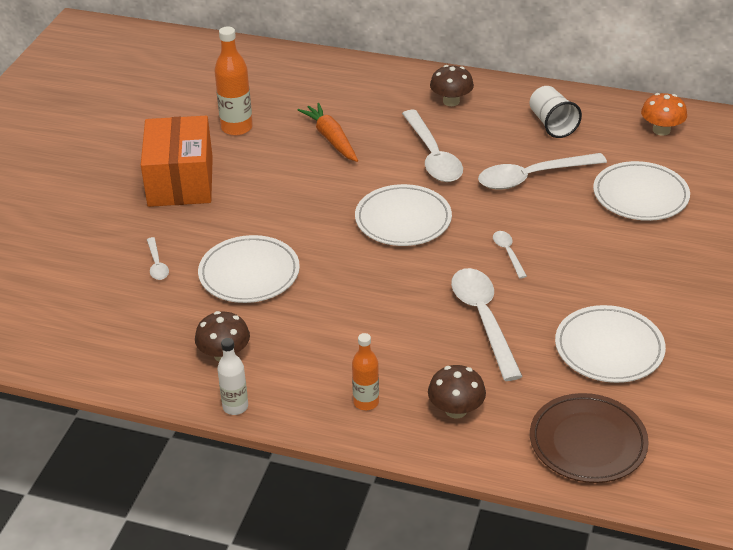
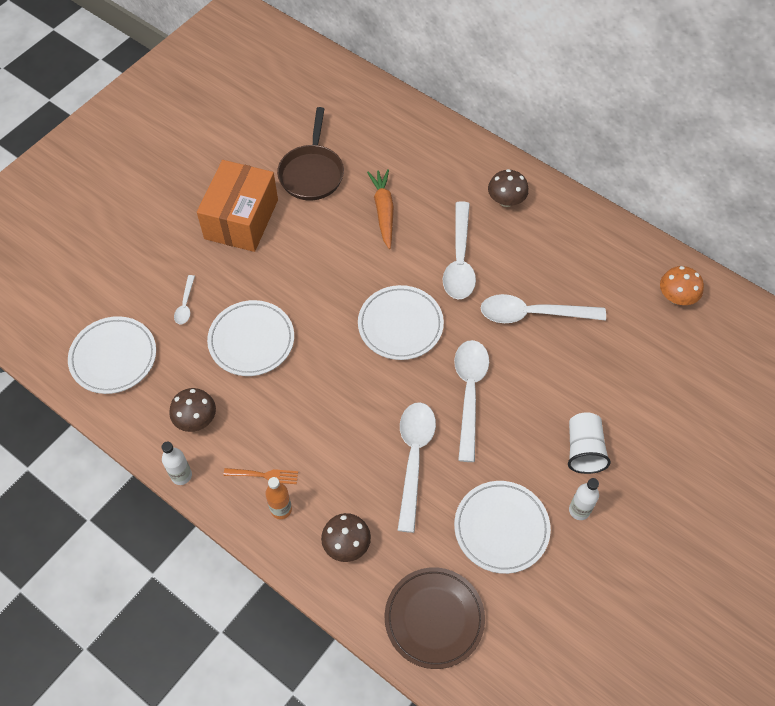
camera: 20 degrees right, 20 degrees up
orange bottle [214,27,253,136] -> brown pan [277,107,344,200]
white spoon [493,231,527,279] -> white spoon [454,340,489,462], size x2.09
white cup [530,86,582,138] -> white cup moved to [568,412,611,474]
white plate [593,161,690,221] -> white plate moved to [68,316,156,394]
none -> orange fork [224,468,298,484]
none -> white bottle [569,478,599,520]

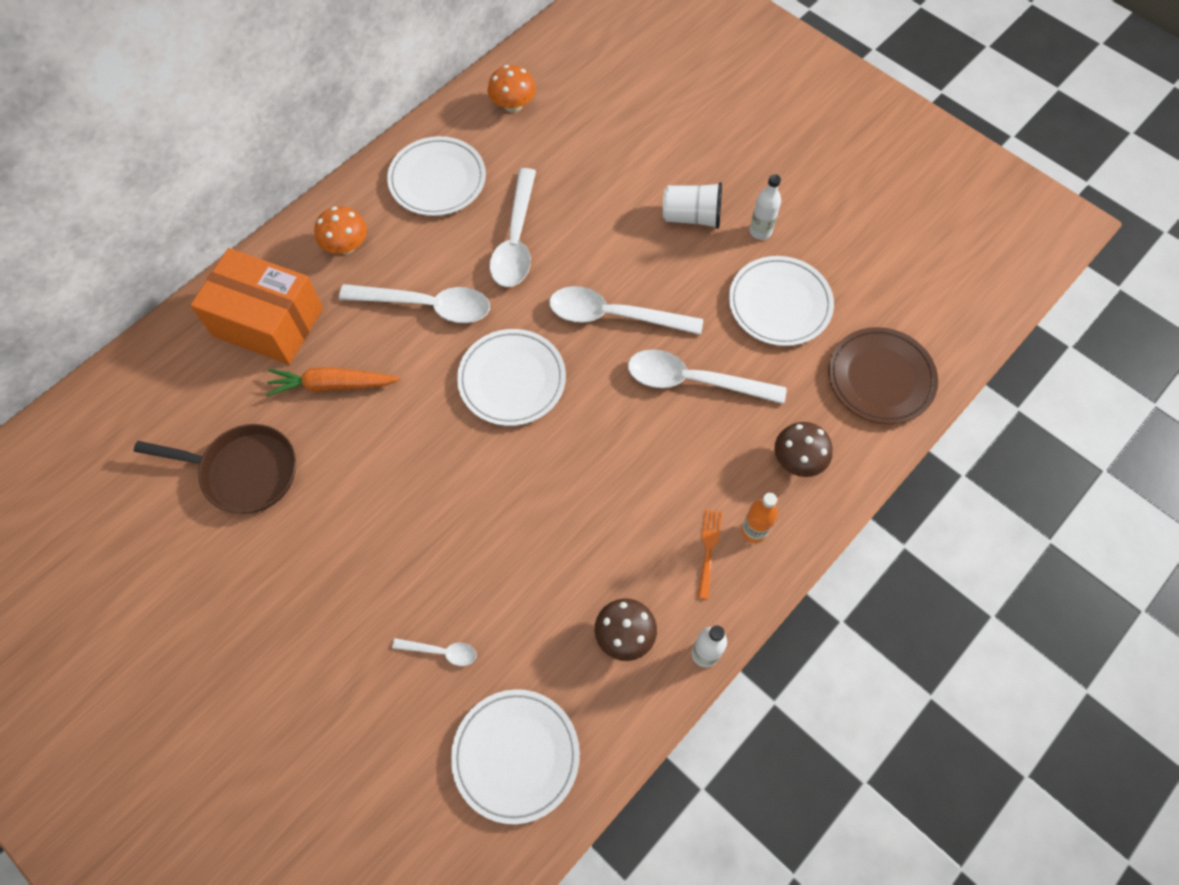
camera: 85 degrees left, 5 degrees up
orange box [197,160,278,252] -> orange box moved to [190,248,323,365]
white plate [207,300,294,376] -> white plate moved to [387,136,486,216]
brown mushroom [488,169,529,207] -> orange mushroom [314,206,367,254]

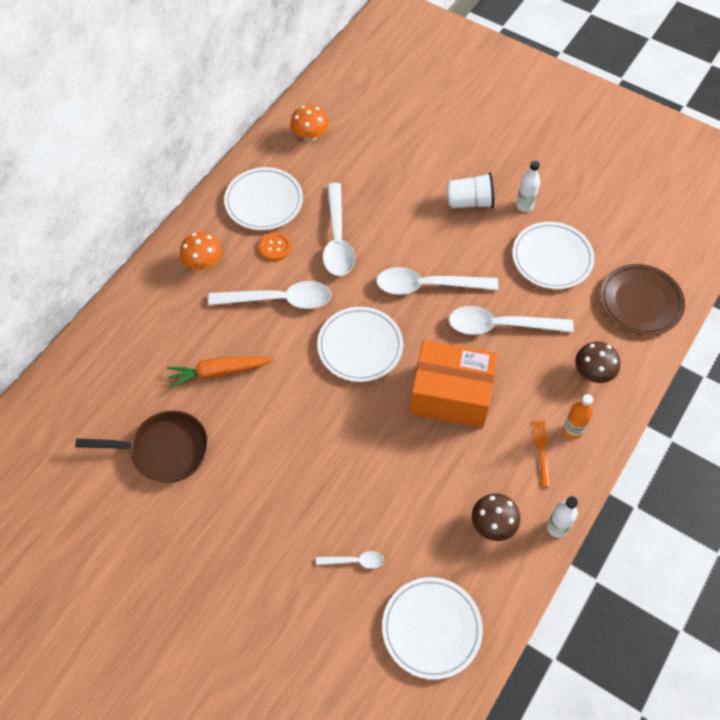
camera: 10 degrees left, 5 degrees down
orange box [190,248,323,365] -> orange box moved to [410,340,498,428]
none -> orange button [259,232,291,261]

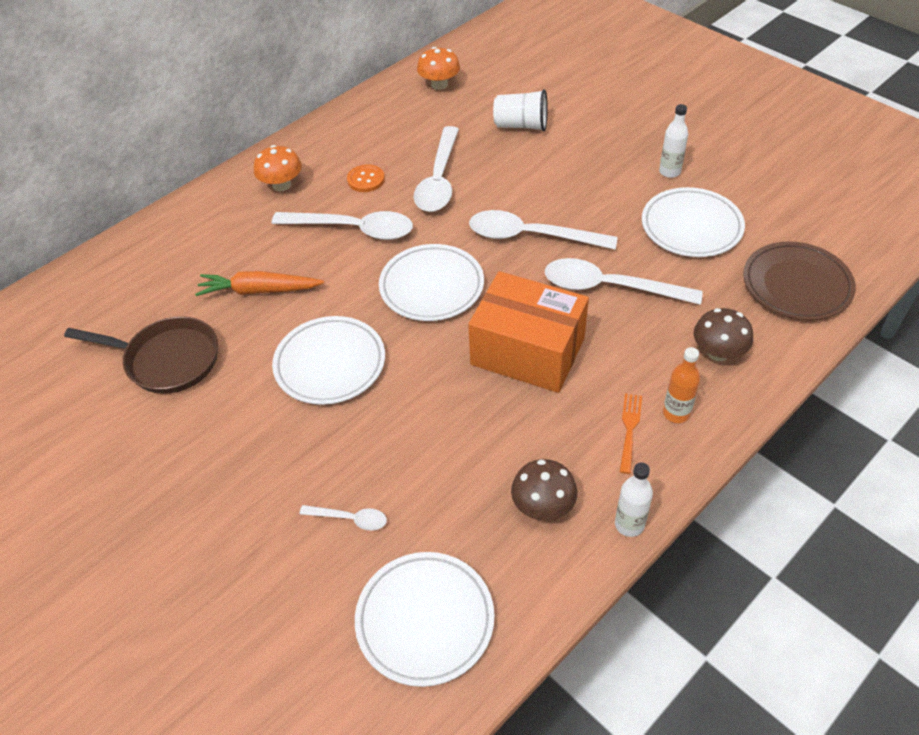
camera: 15 degrees right, 10 degrees down
white plate [224,167,303,230] -> white plate moved to [272,316,385,405]
white cup [447,173,494,208] -> white cup moved to [493,89,548,131]

